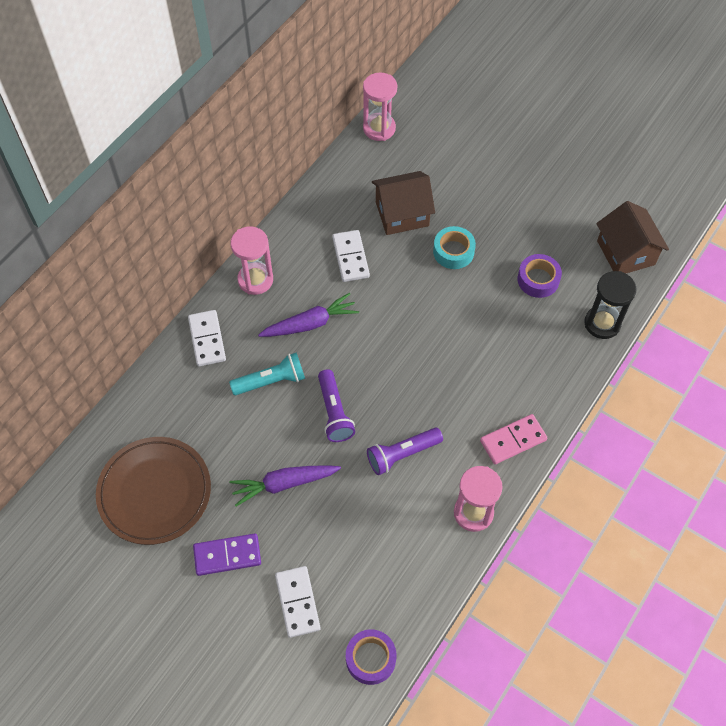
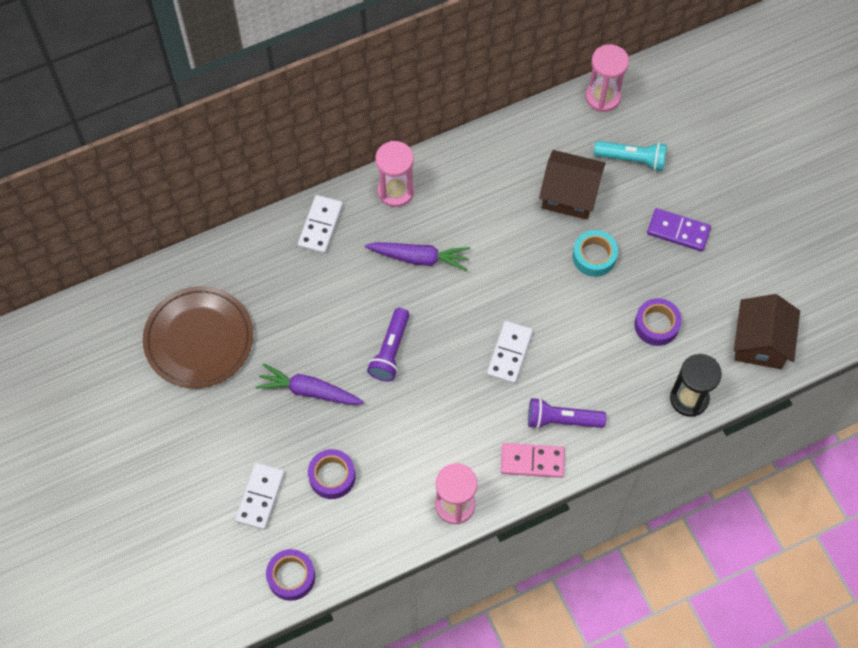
camera: 30 degrees right, 5 degrees up
purple domino [193,533,261,576] -> purple domino moved to [647,208,711,252]
turquoise flashlight [229,352,305,395] -> turquoise flashlight moved to [594,141,667,171]
white domino [332,230,370,282] -> white domino moved to [487,321,533,384]
purple flashlight [367,428,443,475] -> purple flashlight moved to [528,398,606,429]
none -> purple tape [308,449,355,499]

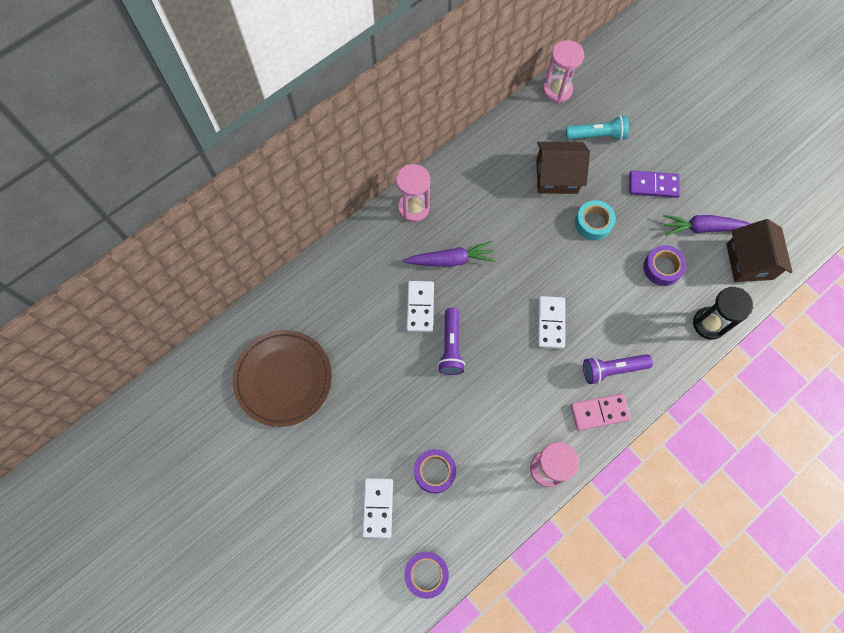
camera: 15 degrees left, 5 degrees up
purple carrot [256,364,364,405] -> purple carrot moved to [663,215,751,236]
white domino [298,195,343,254] -> white domino moved to [406,281,434,332]

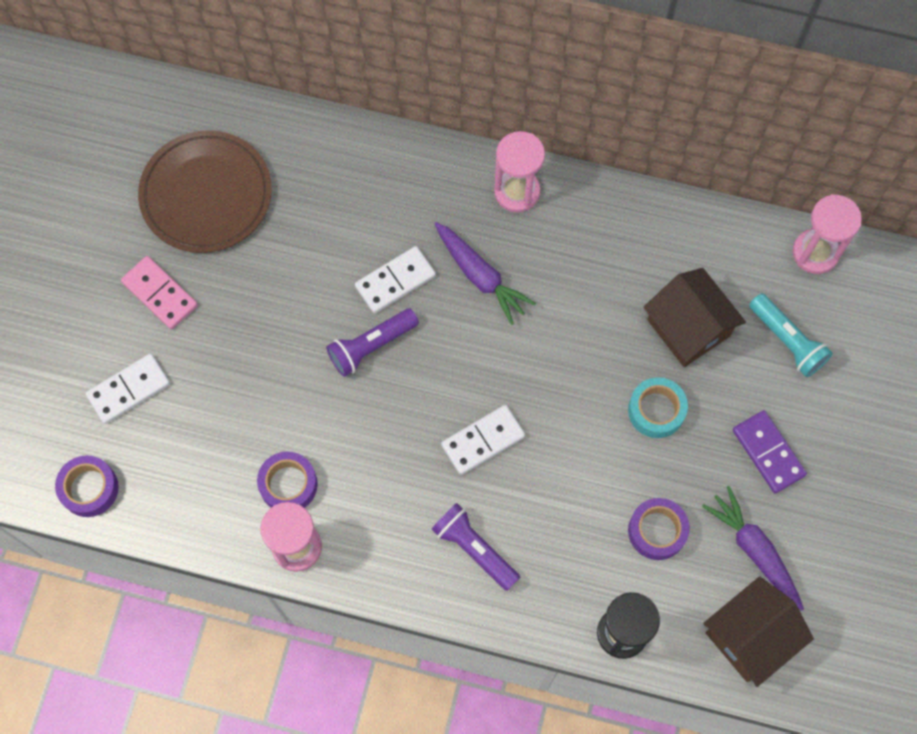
camera: 55 degrees right, 0 degrees up
purple tape [414,449,456,494] -> purple tape moved to [257,452,318,508]
pink domino [571,394,631,431] -> pink domino moved to [121,256,198,330]

